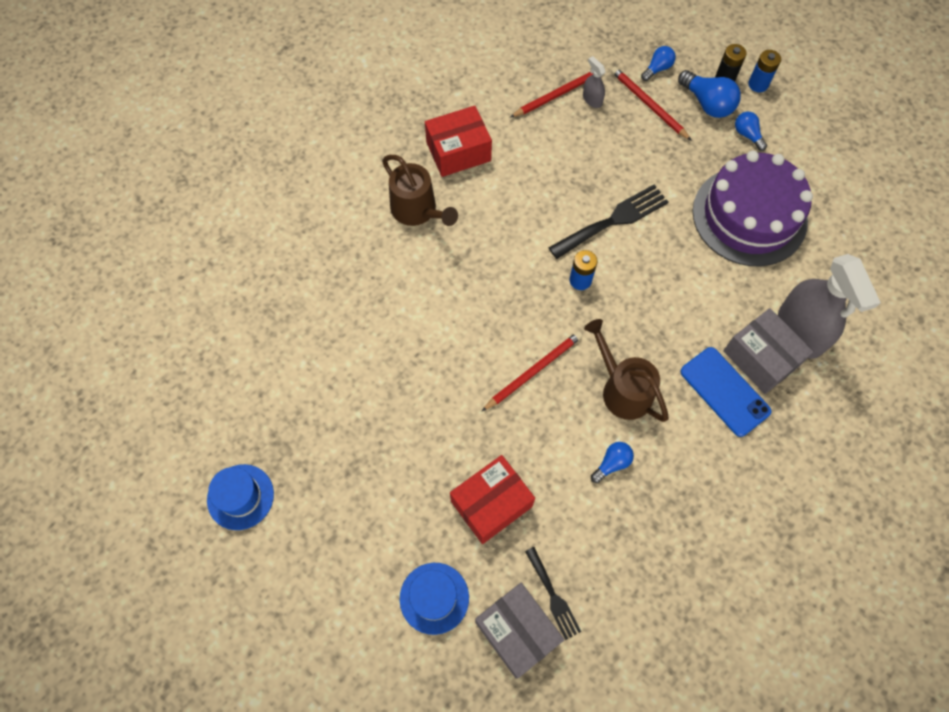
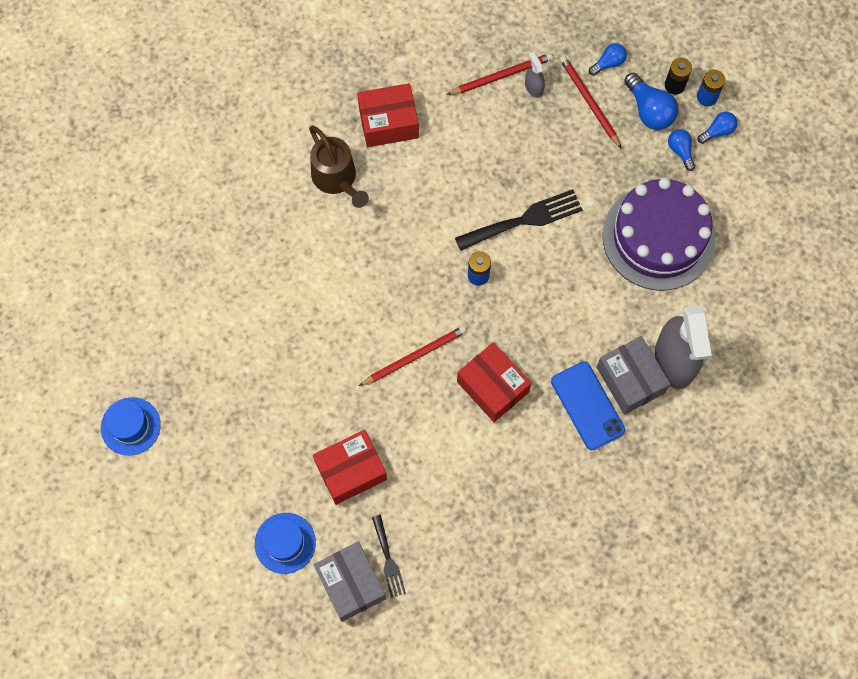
camera: 10 degrees right, 5 degrees up
brown watering can [584,319,669,422] -> red box [457,342,531,422]
blue light bulb [591,442,634,483] -> blue light bulb moved to [698,112,737,144]

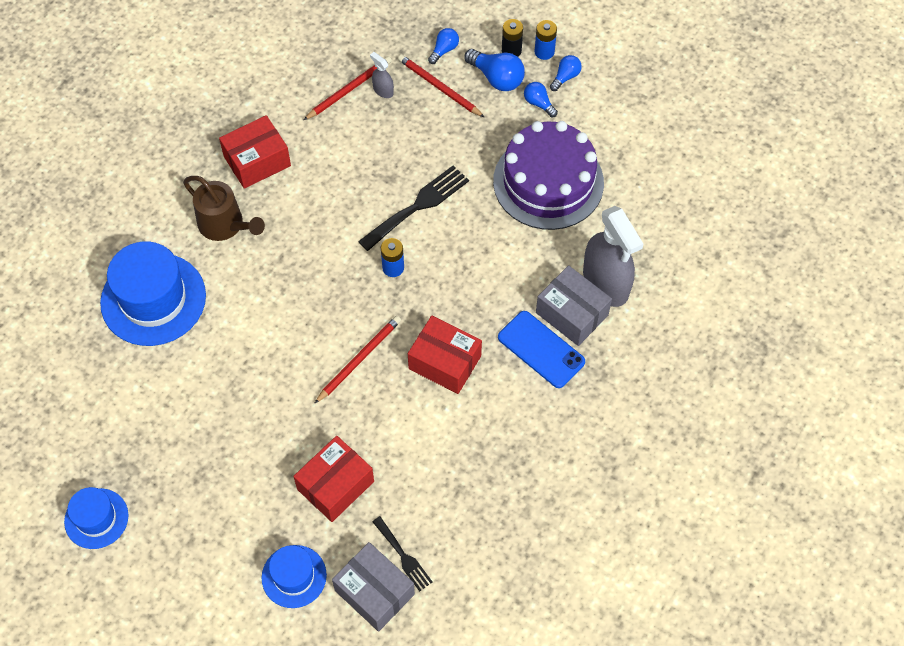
camera: 20 degrees left, 10 degrees down
none -> blue hat [100,241,206,346]

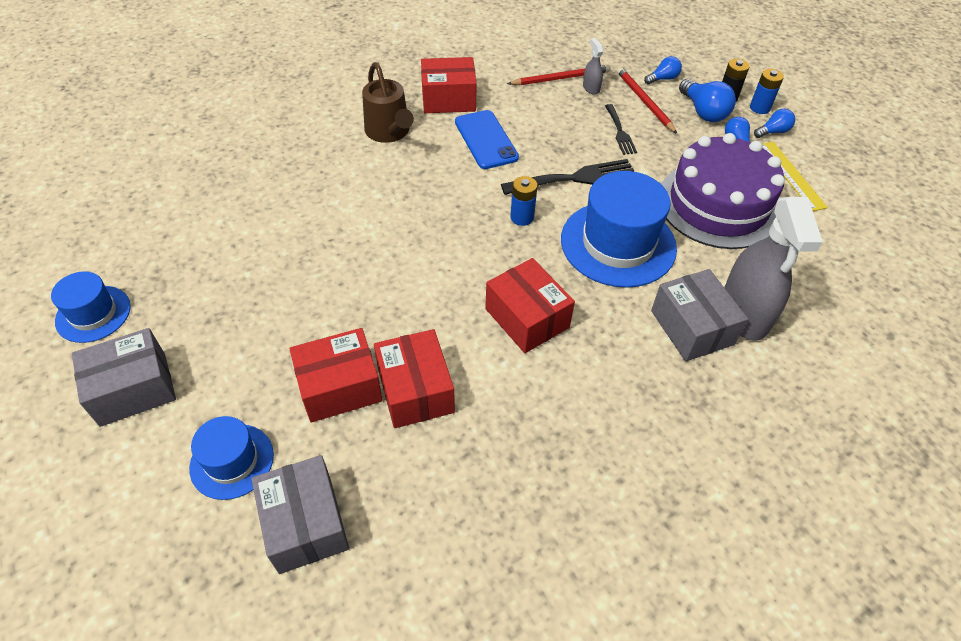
camera: 25 degrees right, 10 degrees down
blue hat [100,241,206,346] -> blue hat moved to [561,171,677,288]
red pencil [314,316,401,404] -> none
black fork [372,516,432,592] -> black fork moved to [605,104,637,155]
blue phone [498,311,585,388] -> blue phone moved to [455,110,519,169]
none -> grey box [72,328,176,427]
none -> red box [374,329,455,428]
none -> yellow ruler [762,142,828,211]

